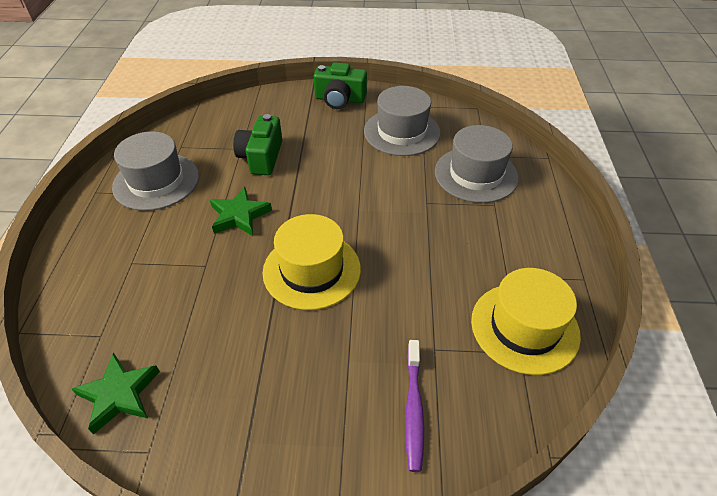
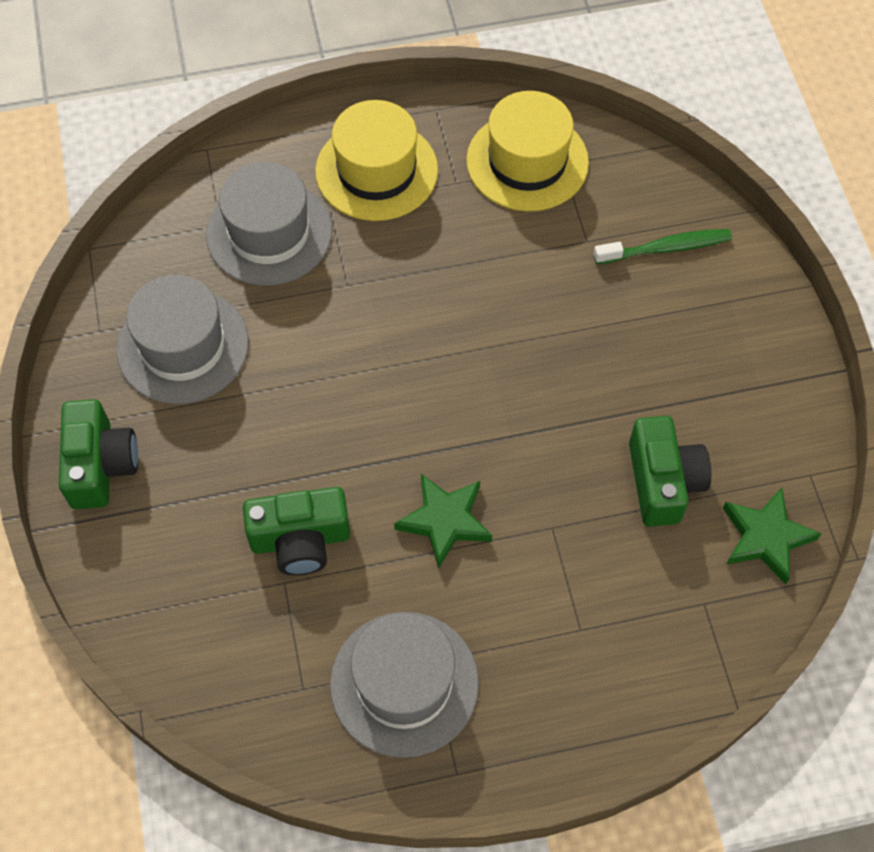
camera: 105 degrees left, 15 degrees up
yellow hat [262,214,361,310] -> yellow hat moved to [315,100,438,221]
purple toothbrush [405,340,424,472] -> green toothbrush [594,229,732,264]
none -> green camera [629,416,711,527]

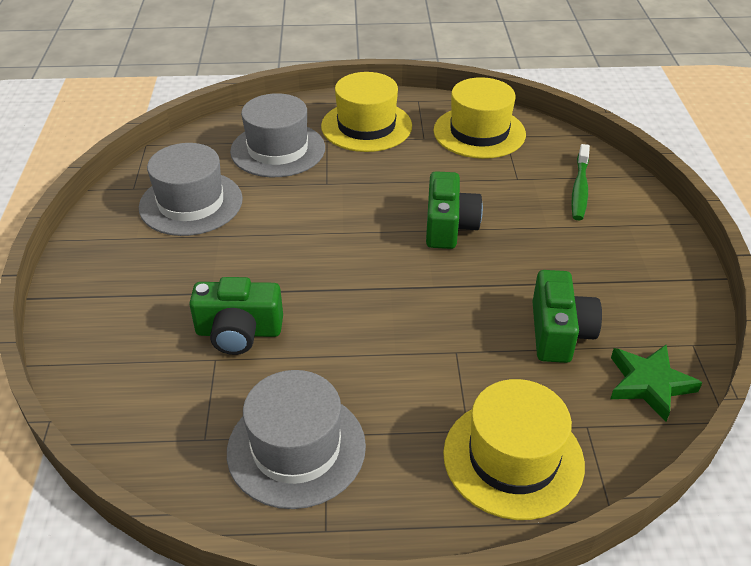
camera: 10 degrees right, 20 degrees down
green camera [59,399,138,509] -> green camera moved to [426,171,483,249]
green star [394,474,492,569] -> none
green toothbrush [594,229,732,264] -> green toothbrush turned 105 degrees clockwise [571,144,590,220]
none -> yellow hat [443,379,585,520]

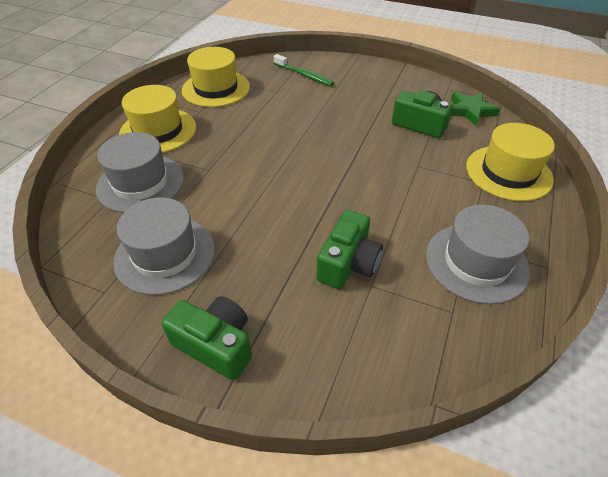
camera: 65 degrees left, 5 degrees up
green camera [426,171,483,249] -> green camera moved to [161,296,252,381]

